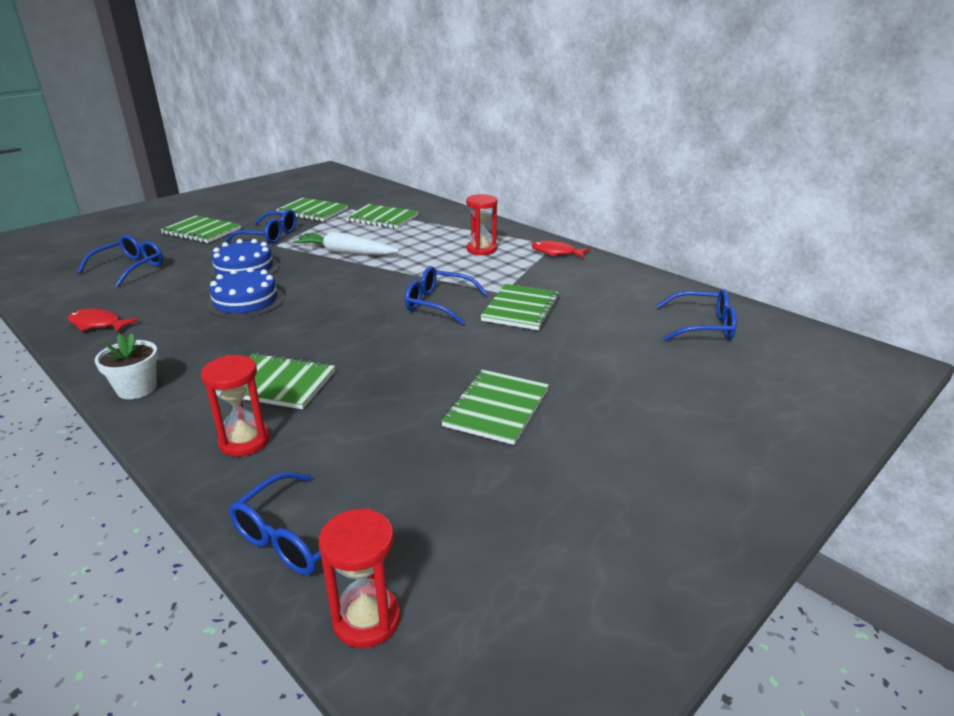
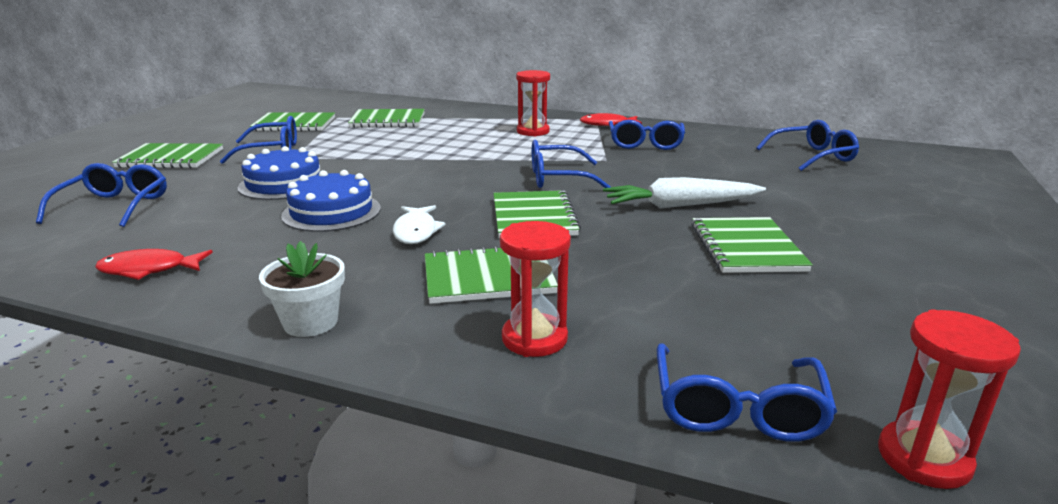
camera: 25 degrees left, 5 degrees down
white carrot [293,232,399,255] -> white carrot moved to [603,177,766,209]
green notebook [480,284,560,330] -> green notebook moved to [493,190,581,238]
none -> white fish [393,205,446,244]
none -> blue glasses [609,120,685,150]

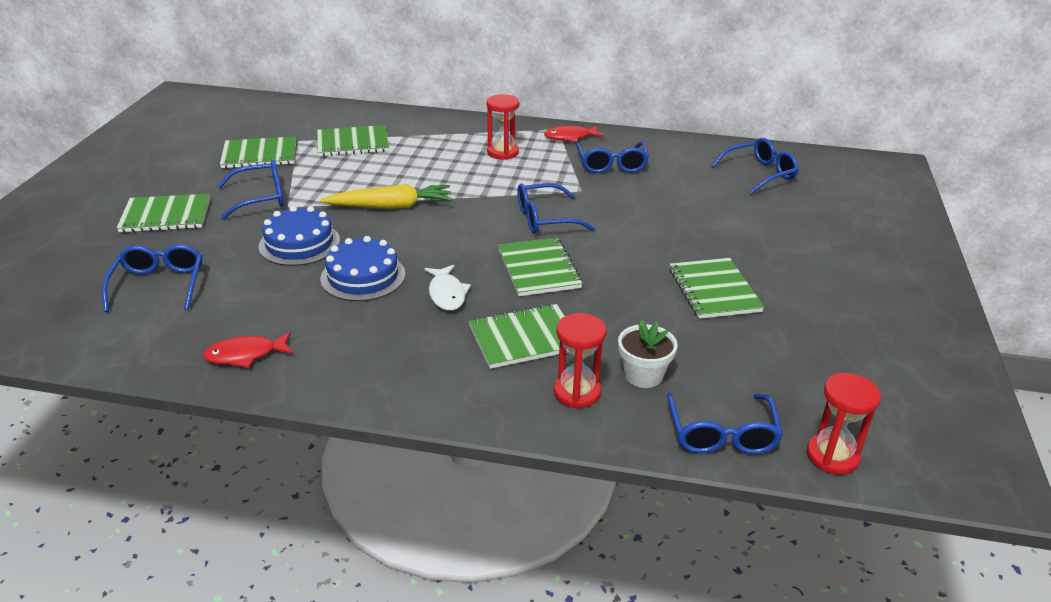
camera: 10 degrees left, 10 degrees up
white flower pot [259,241,345,337] -> white flower pot moved to [618,320,678,388]
white carrot [603,177,766,209] -> none
none -> yellow carrot [320,184,452,209]

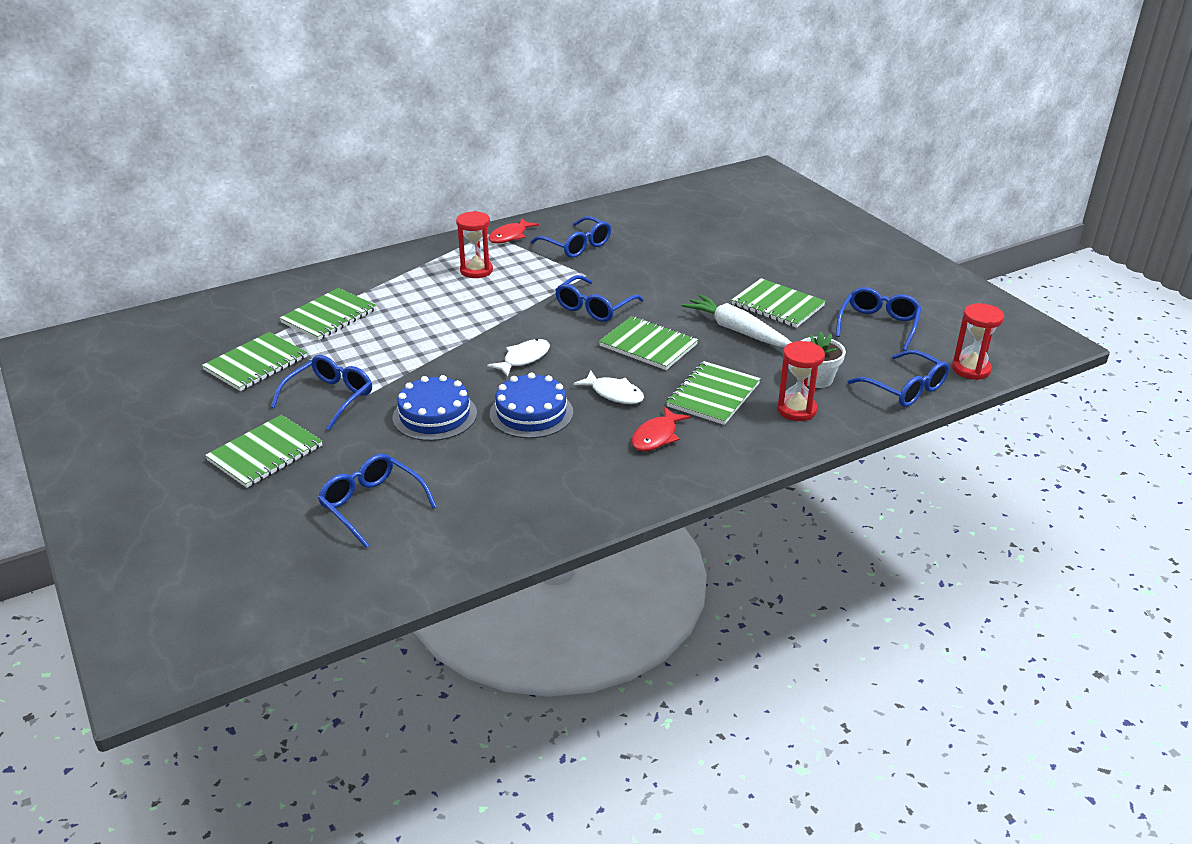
camera: 40 degrees left, 0 degrees up
red fish [203,332,293,368] -> red fish moved to [632,407,691,451]
yellow carrot [320,184,452,209] -> none
blue glasses [711,138,799,194] -> blue glasses moved to [836,287,921,351]
none -> white fish [487,339,550,377]
none -> white carrot [682,294,792,347]

